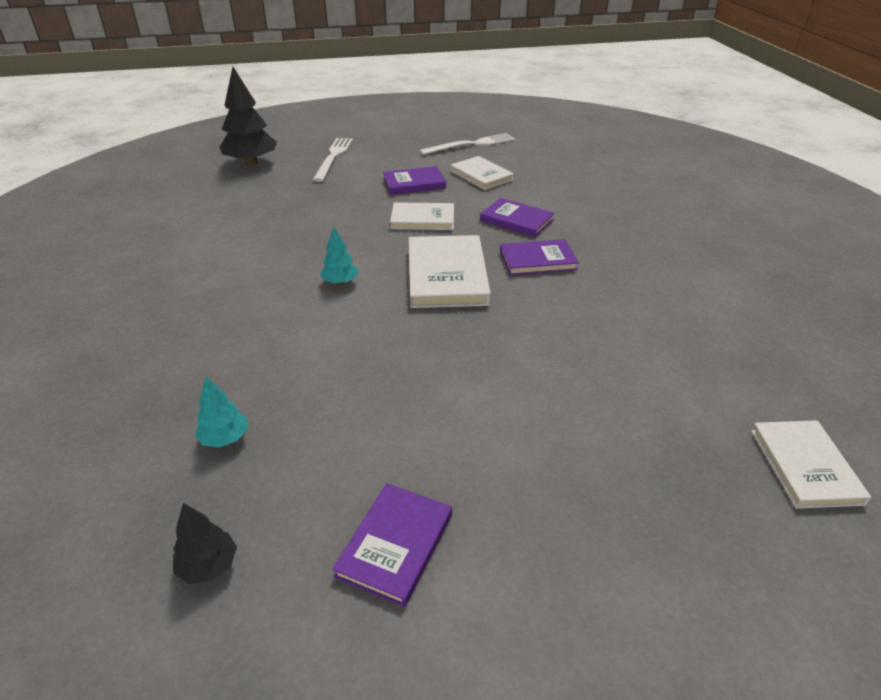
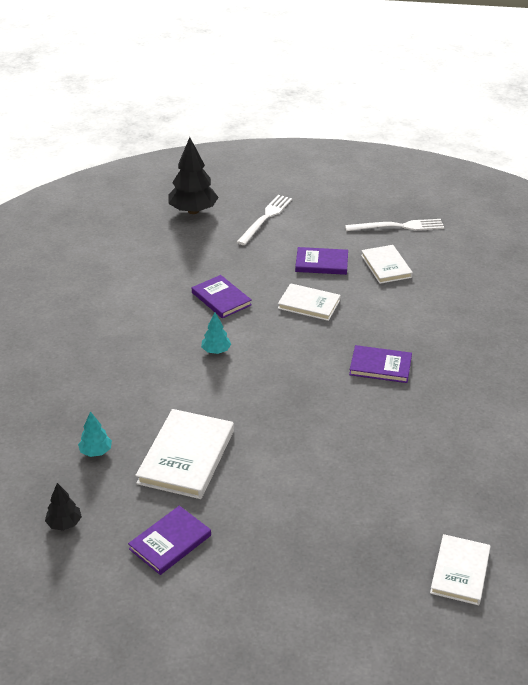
camera: 20 degrees right, 0 degrees up
white book [409,235,491,308] -> white book moved to [135,409,234,499]
purple book [480,198,555,237] -> purple book moved to [192,275,252,318]

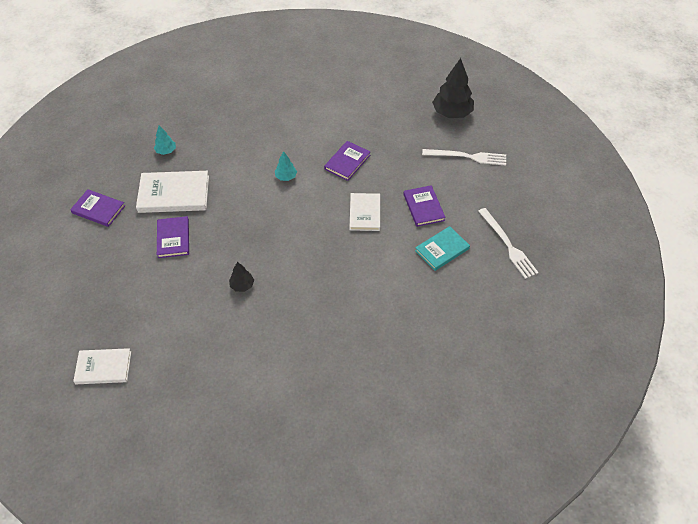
camera: 70 degrees right, 15 degrees up
black tree [45,483,82,531] -> black tree moved to [229,262,254,292]
purple book [349,345,412,383] -> purple book moved to [157,216,189,258]
white book [361,245,413,284] -> turquoise book [415,226,470,271]

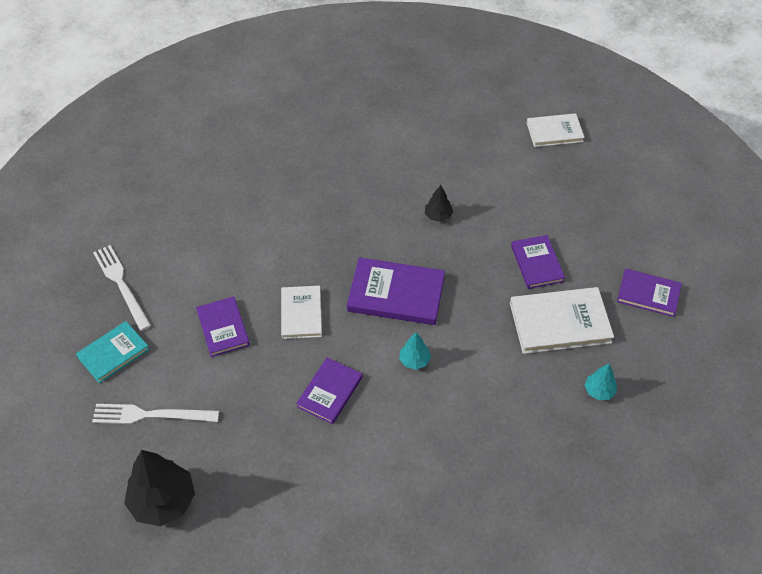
camera: 175 degrees right, 0 degrees up
turquoise book [415,226,470,271] -> turquoise book moved to [76,321,150,383]
none -> purple book [347,257,445,325]

